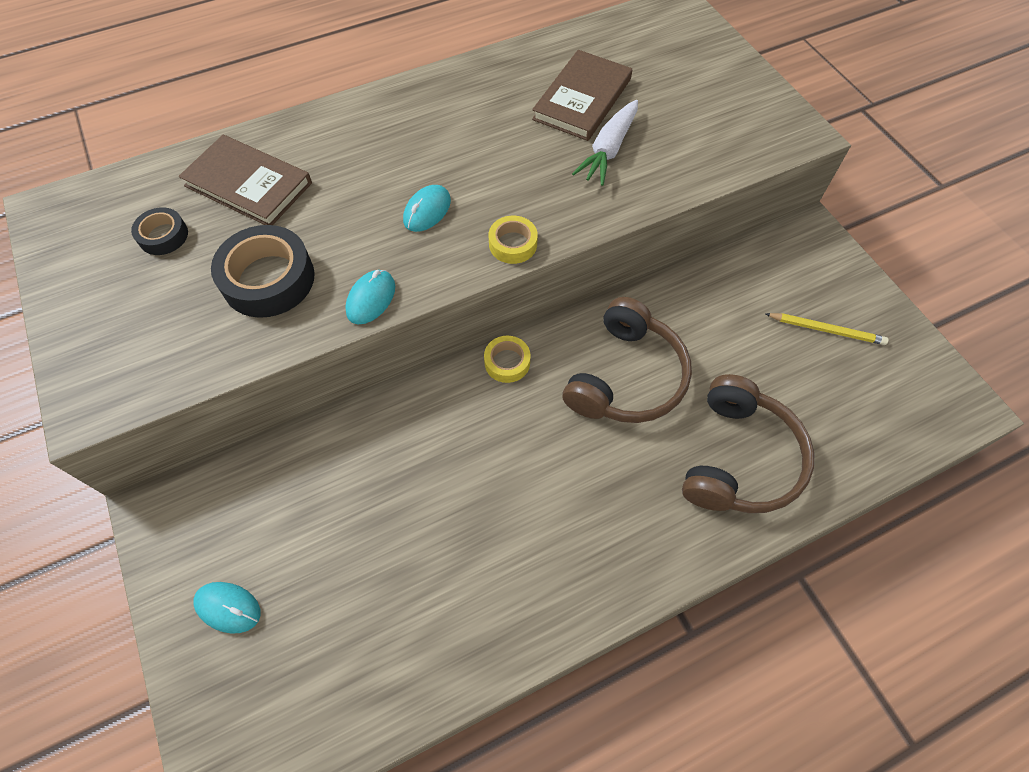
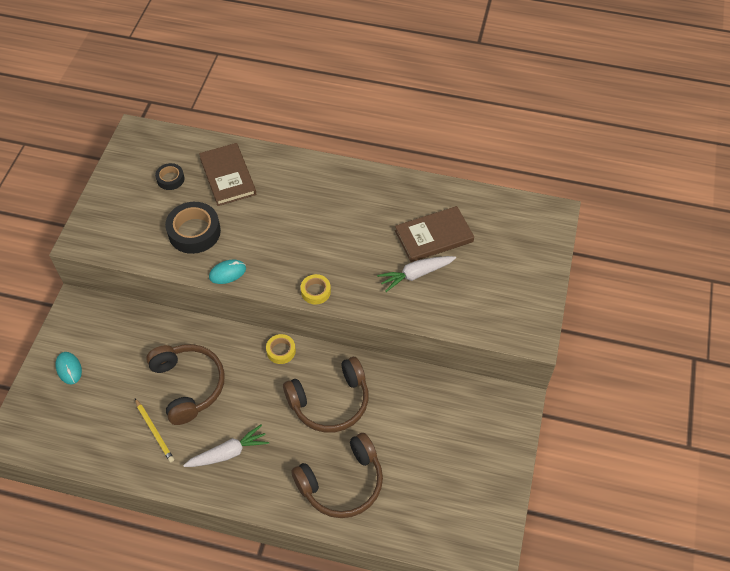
camera: 40 degrees right, 5 degrees down
turquoise mouse [403,185,451,232] -> none
yellow pencil [766,313,889,345] -> yellow pencil moved to [135,399,174,463]
none -> brown headphones [146,344,225,425]
none -> white carrot [183,425,269,467]

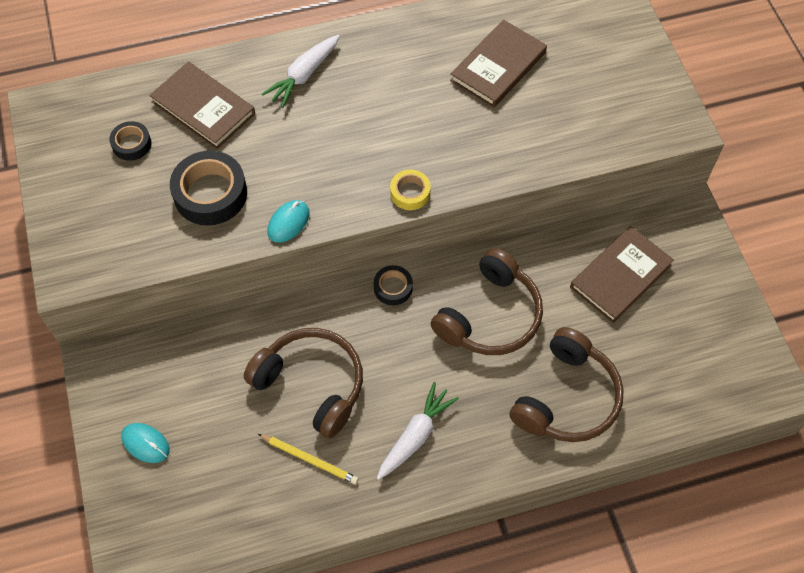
camera: 30 degrees left, 5 degrees up
yellow tape [266,334,296,364] -> black tape [374,265,413,305]
white carrot [377,256,456,292] -> white carrot moved to [262,35,340,108]
none -> brown book [570,226,674,323]

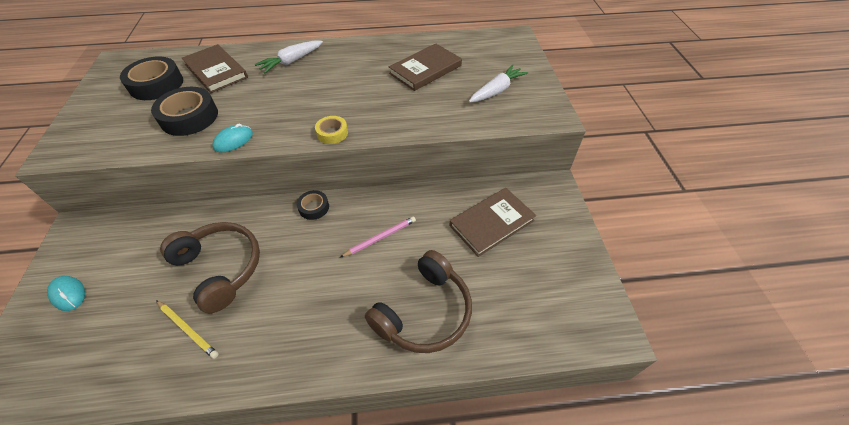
camera: 10 degrees right, 10 degrees down
black tape [109,121,152,161] -> black tape [120,56,183,100], size x1.83
white carrot [377,382,459,480] -> white carrot moved to [469,64,528,103]
brown headphones [431,248,543,355] -> pink pencil [341,216,416,257]

